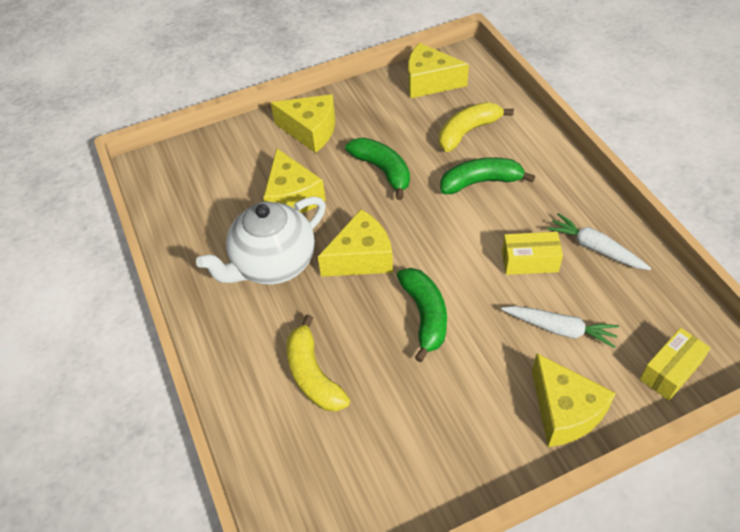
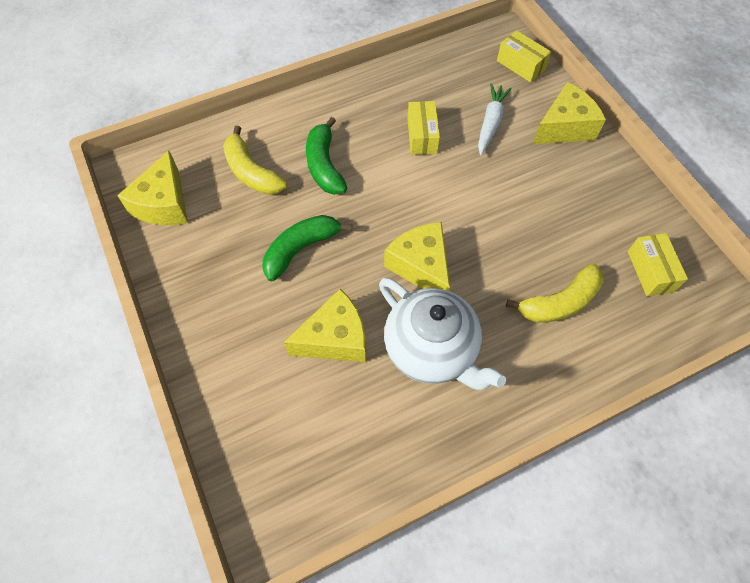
camera: 95 degrees left, 10 degrees up
yellow cheese [270,94,335,153] -> none
green banana [397,268,447,362] -> none
white carrot [547,213,651,270] -> none
none -> yellow box [628,233,688,297]

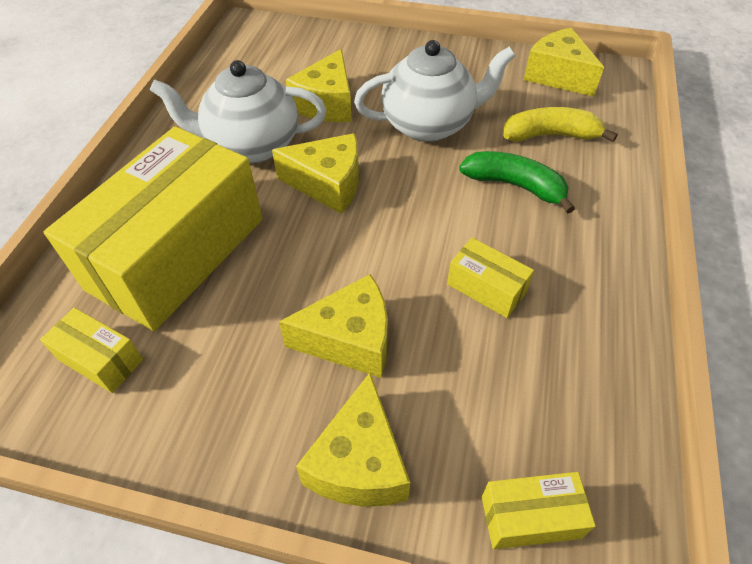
camera: 130 degrees right, 10 degrees down
green banana [262,215,352,281] -> white teapot [354,40,516,142]
white carrot [478,83,512,155] -> none
yellow banana [506,263,604,323] -> yellow box [44,126,263,331]
none -> yellow cheese [279,274,388,378]

